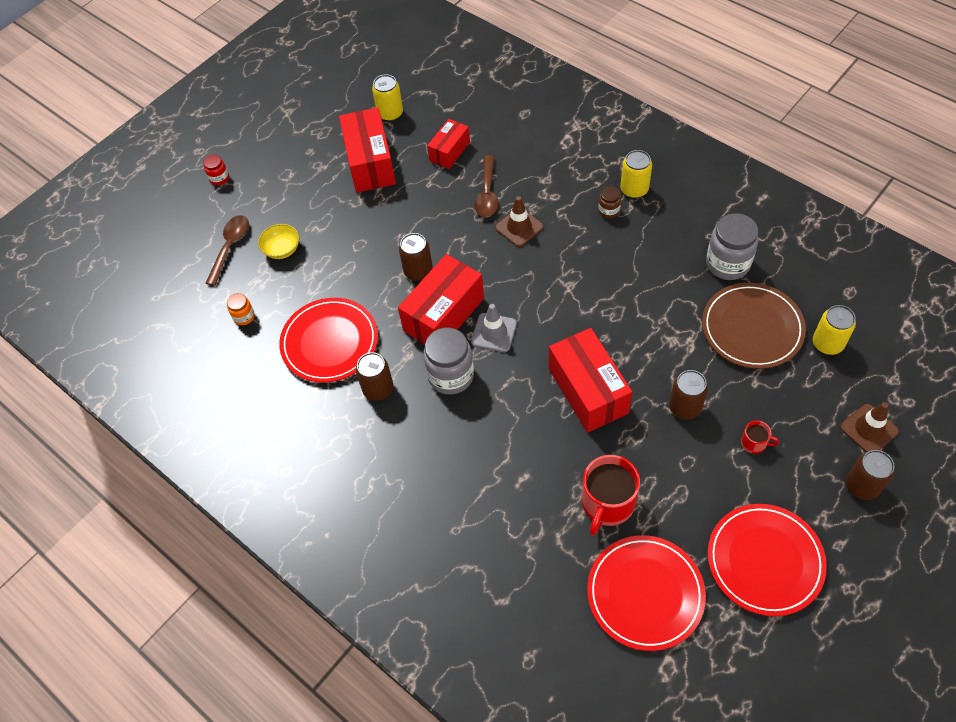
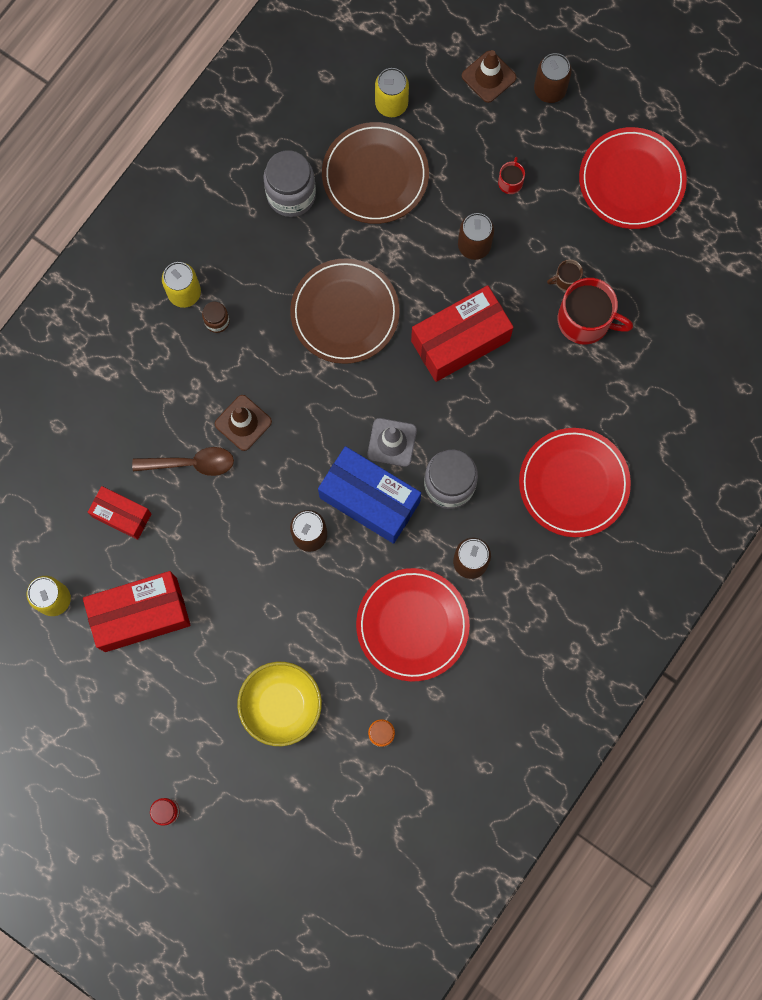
camera: 100 degrees left, 20 degrees up
brown spoon [206,215,249,286] -> none
yellow bowl [258,224,299,259] -> yellow bowl [237,662,322,746], size x1.63
red box [398,254,484,344] -> blue box [318,446,421,544]
red plate [587,535,706,651] -> red plate moved to [519,428,631,537]
none -> brown plate [290,258,400,364]
none -> brown mug [547,259,583,291]

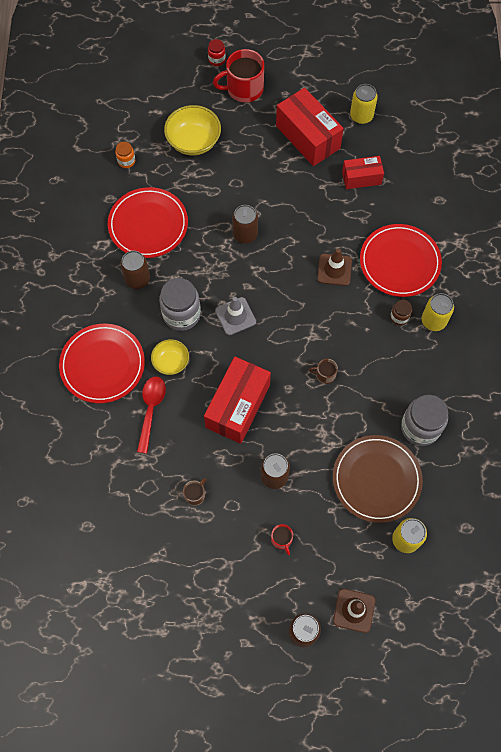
camera: 145 degrees right, 10 degrees down
red box [83,571,190,652] -> red box turned 75 degrees counterclockwise [276,88,344,166]
brown spoon [132,447,234,476] -> none
brown plate [290,258,400,364] -> brown mug [309,359,338,384]
blue box [318,446,421,544] -> none
red mug [558,278,633,344] -> red mug moved to [213,49,264,103]
red plate [579,127,687,229] -> red plate moved to [360,224,442,297]
none -> red spoon [137,377,166,454]
none -> yellow bowl [151,339,189,375]

